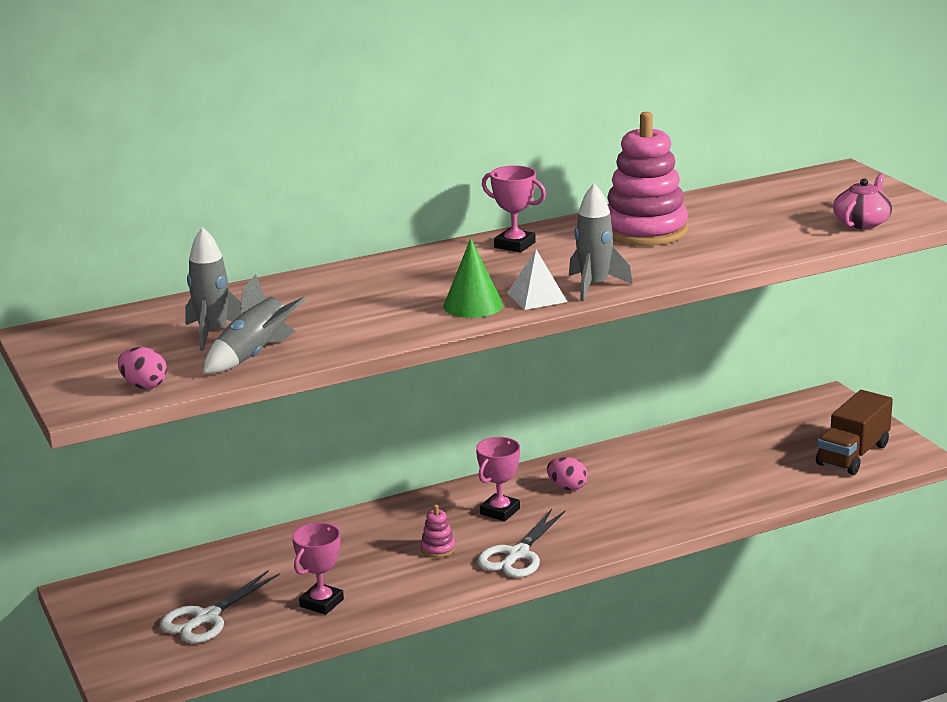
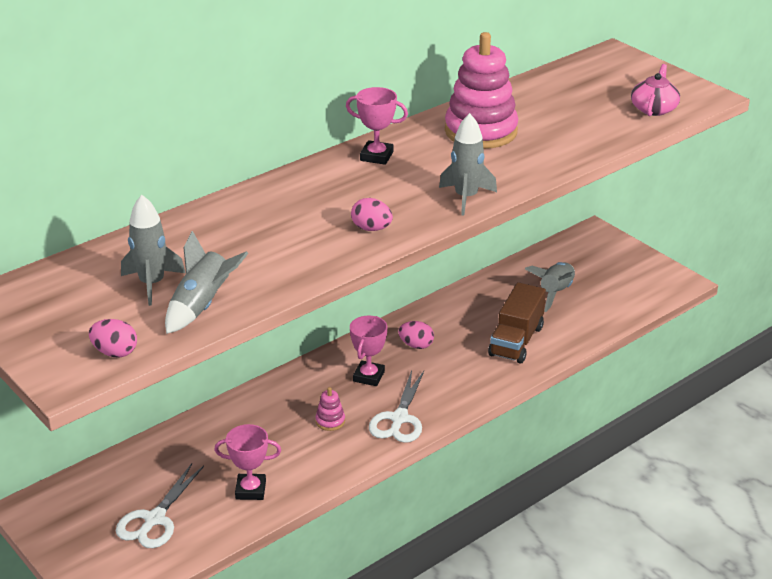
camera: 15 degrees left, 10 degrees up
pink trophy [292,522,344,615] -> pink trophy turned 75 degrees clockwise [214,424,281,500]
green cone [443,238,503,318] -> pink egg [351,198,393,231]
white pyramid [507,249,567,310] -> none
brown truck [816,390,893,475] -> brown truck moved to [488,282,546,363]
none -> grey rocket [525,262,575,312]

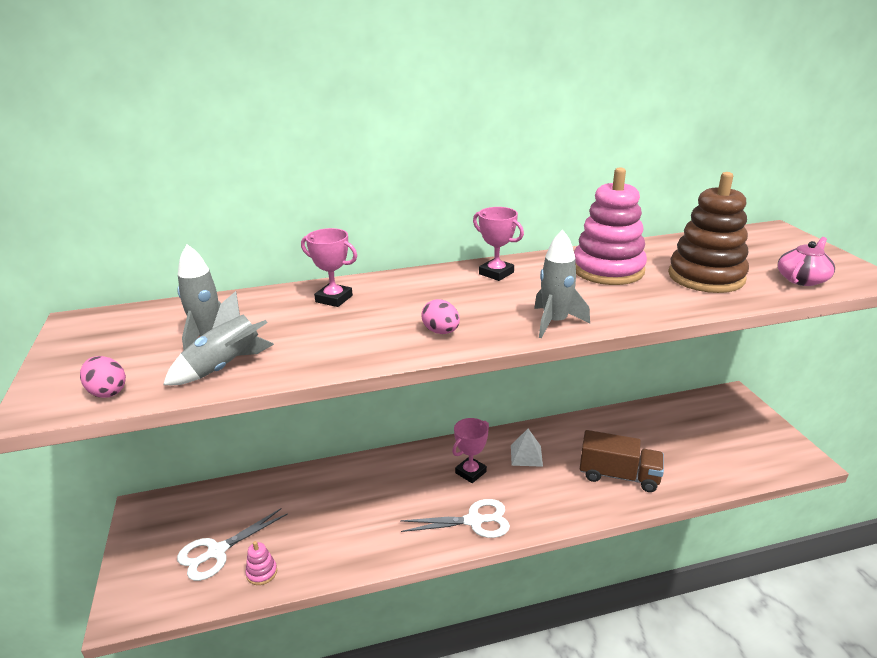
camera: 25 degrees right, 5 degrees down
pink trophy [214,424,281,500] -> pink trophy moved to [301,228,357,307]
pink stacking toy [315,387,345,431] -> pink stacking toy moved to [246,541,277,585]
white scissors [369,370,424,443] -> white scissors turned 135 degrees counterclockwise [400,499,510,538]
pink egg [398,321,434,349] -> white pyramid [511,429,543,467]
brown truck [488,282,546,363] -> brown truck turned 120 degrees counterclockwise [580,430,664,492]
grey rocket [525,262,575,312] -> none
none -> brown stacking toy [668,172,749,293]

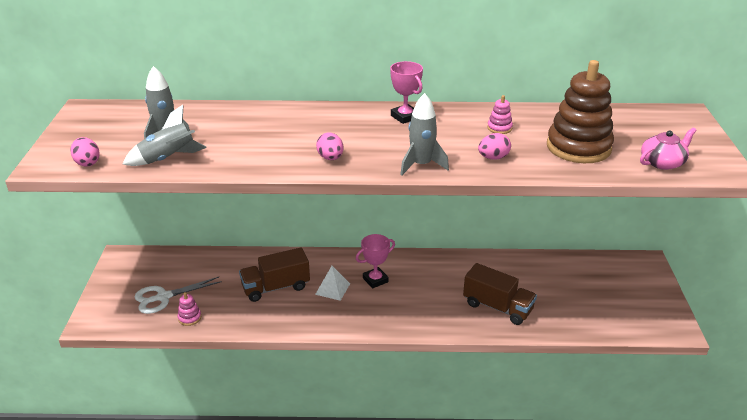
camera: 15 degrees right, 5 degrees up
pink trophy [301,228,357,307] -> none
white scissors [400,499,510,538] -> none
white pyramid [511,429,543,467] -> white pyramid moved to [315,266,350,301]
pink stacking toy [574,167,647,285] -> pink stacking toy [487,95,513,134], size x0.41
none -> brown truck [239,248,310,302]
none -> pink egg [478,133,511,160]

